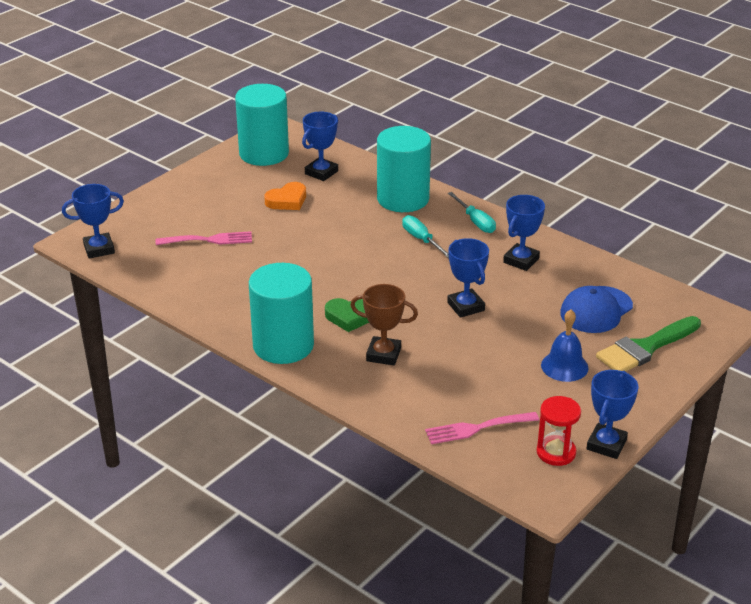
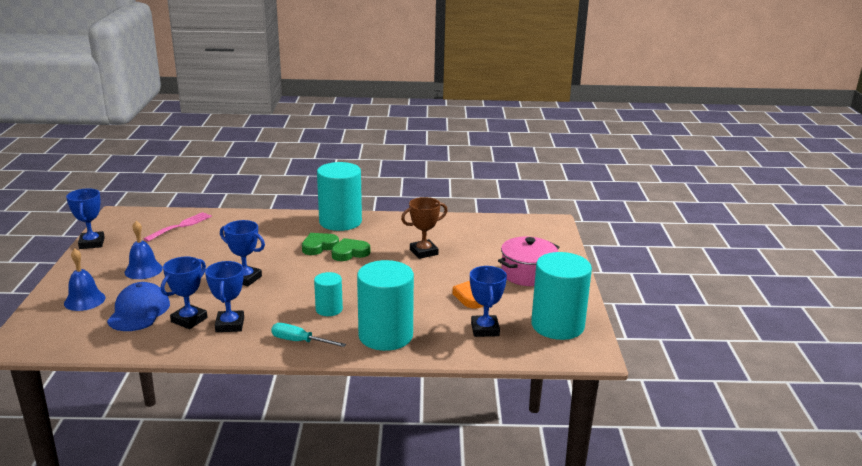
camera: 140 degrees right, 10 degrees down
blue trophy [62,184,124,259] -> blue trophy moved to [161,257,208,329]
pink fork [156,231,252,245] -> none
brown trophy [350,284,418,365] -> brown trophy moved to [401,197,448,259]
turquoise screwdriver [402,215,449,258] -> turquoise cylinder [314,272,343,316]
red hourglass [537,396,581,466] -> none
green brush [596,316,701,371] -> blue bell [64,248,105,311]
none -> green heart [331,238,370,261]
none -> pink pot [498,237,560,286]

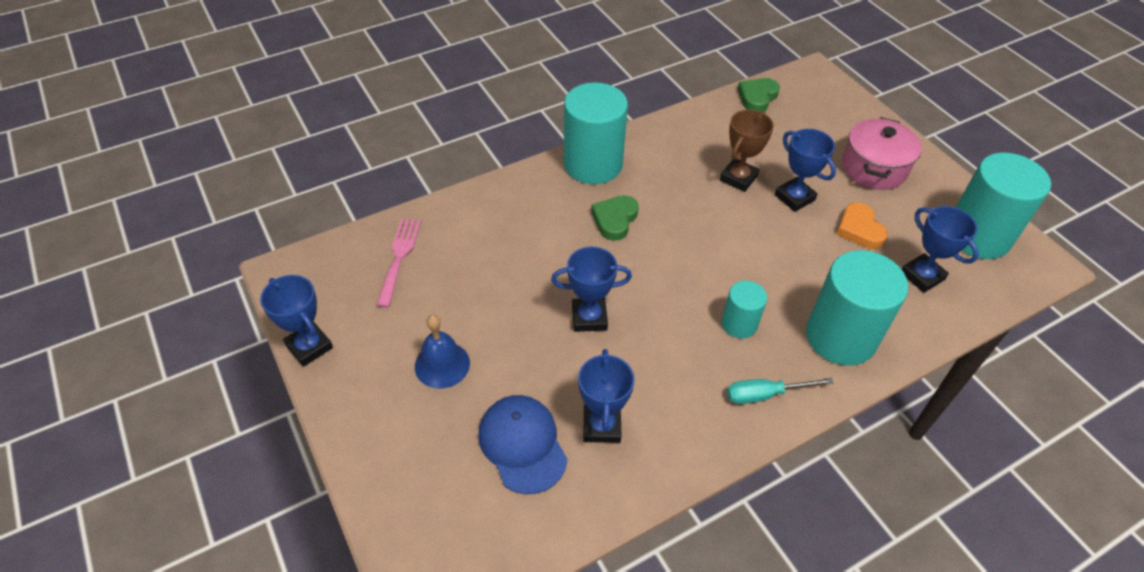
camera: 30 degrees left, 25 degrees up
blue bell [64,248,105,311] -> none
blue trophy [205,261,244,332] -> blue trophy moved to [774,129,836,212]
green heart [331,238,370,261] -> green heart moved to [738,78,780,112]

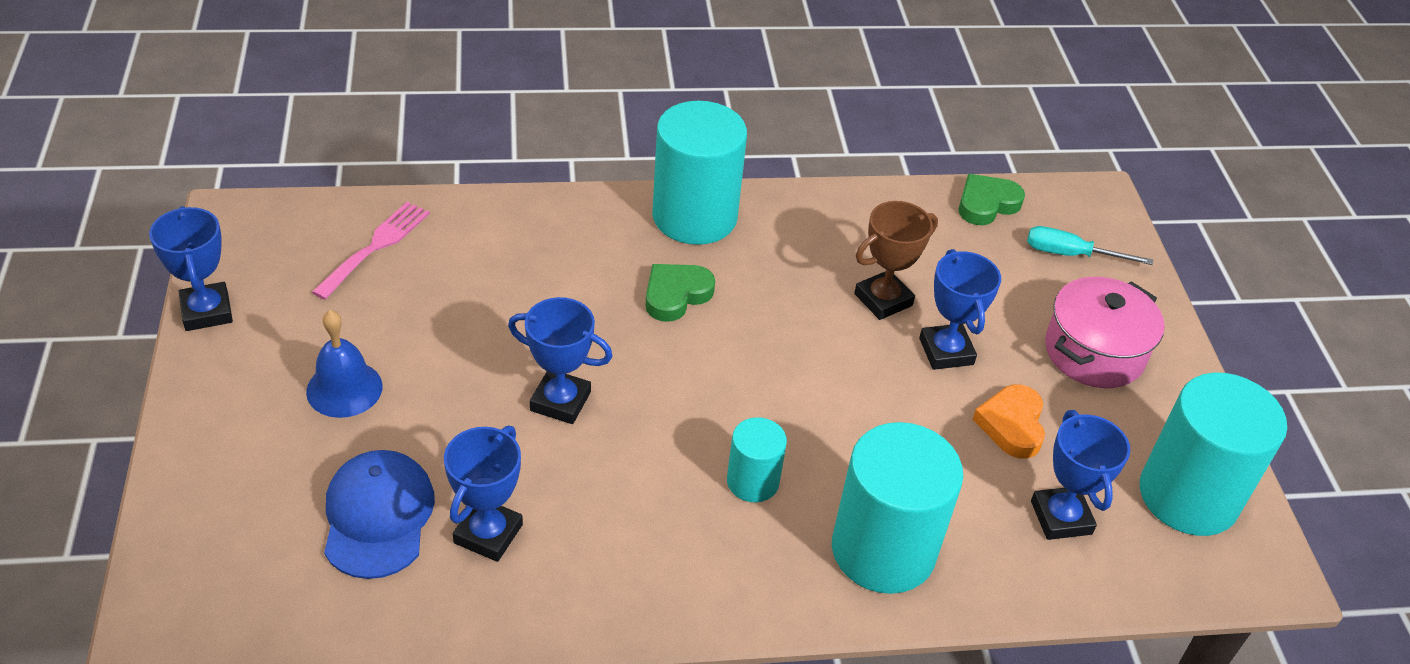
camera: 20 degrees right, 5 degrees down
turquoise screwdriver [727,378,834,404] -> turquoise screwdriver moved to [1027,226,1153,265]

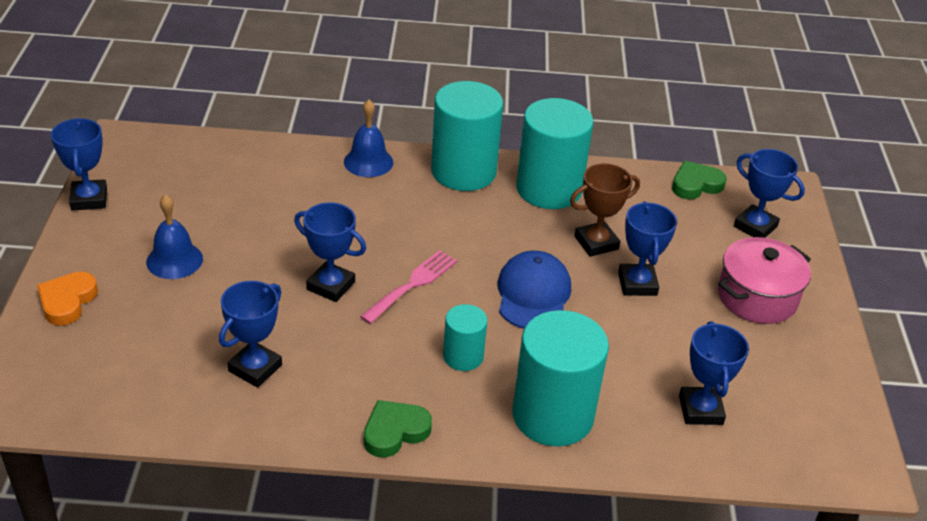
camera: 10 degrees right, 5 degrees down
pink fork [312,202,430,300] -> pink fork moved to [360,250,457,324]
blue cap [324,450,435,579] -> blue cap moved to [497,250,571,329]
green heart [645,264,715,322] -> green heart moved to [364,400,432,458]
orange heart [972,384,1045,458] -> orange heart moved to [37,272,98,326]
turquoise screwdriver [1027,226,1153,265] -> blue trophy [734,149,805,238]
turquoise cylinder [1140,372,1287,536] -> turquoise cylinder moved to [516,98,593,209]
none -> blue bell [344,99,393,177]

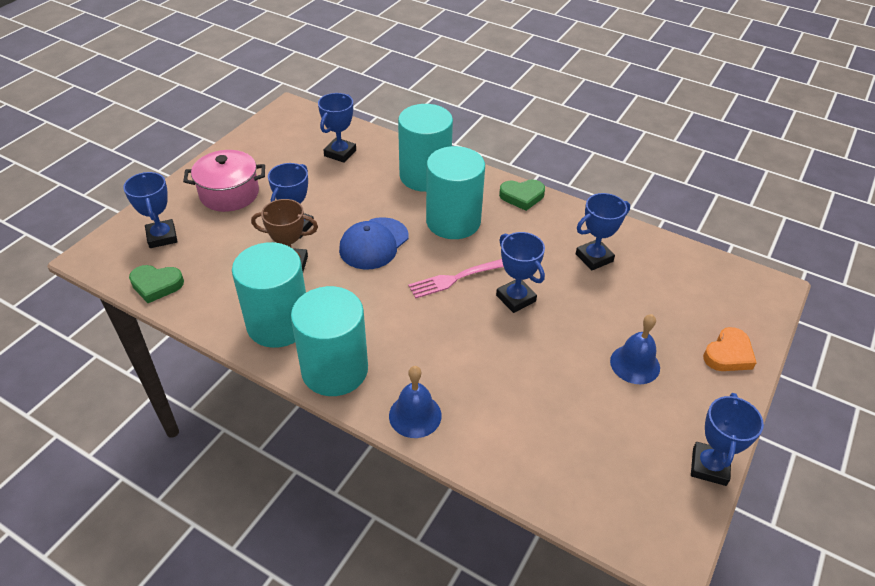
camera: 150 degrees left, 5 degrees up
turquoise cylinder [443,304,487,371] -> turquoise cylinder [426,146,485,239], size x1.92

